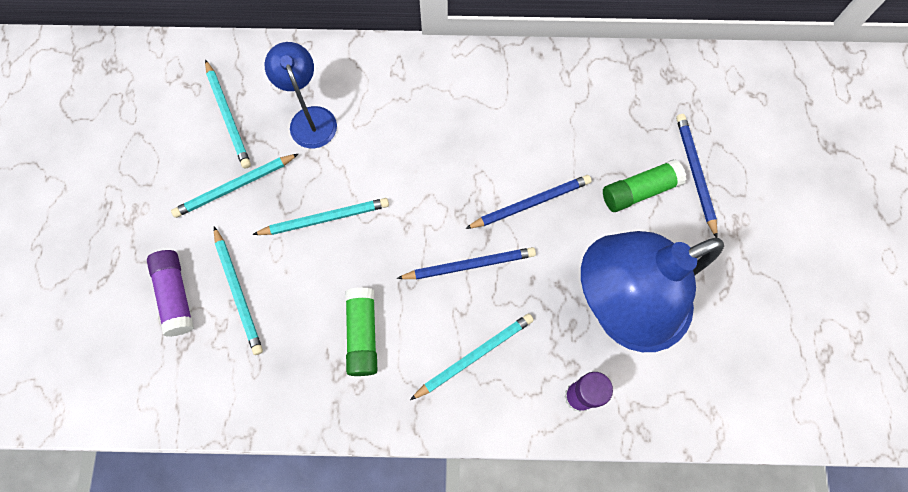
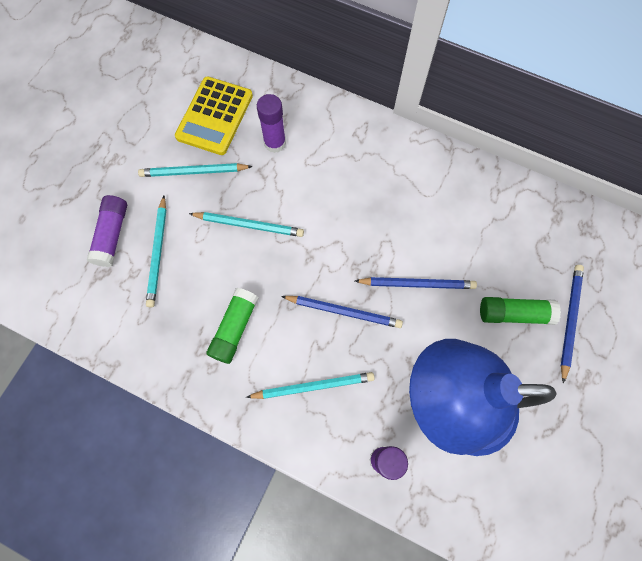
camera: 25 degrees right, 0 degrees up
turquoise pencil [205,59,251,168] -> yellow calculator [175,76,253,155]
blue lamp [265,42,337,149] -> purple glue stick [257,94,286,153]

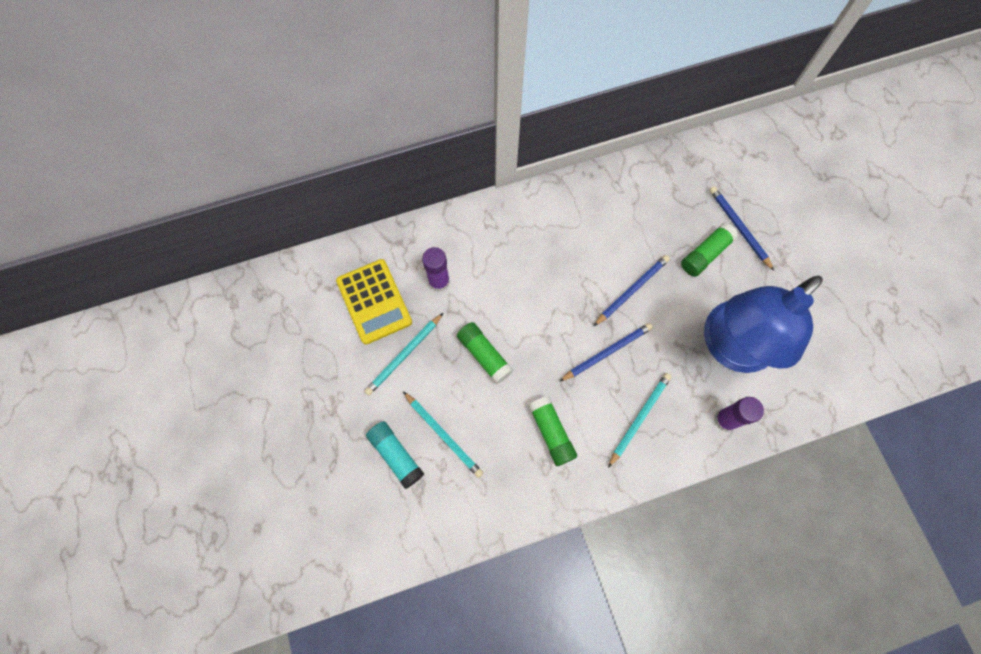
camera: 45 degrees left, 0 degrees up
purple glue stick [87,195,127,267] -> turquoise glue stick [366,421,424,489]
turquoise pencil [189,212,304,237] -> green glue stick [457,322,514,384]

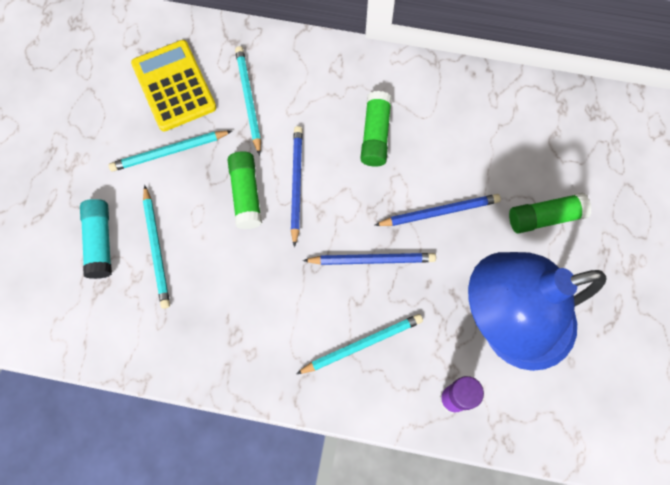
camera: 30 degrees right, 0 degrees up
yellow calculator [336,259,412,345] -> yellow calculator turned 150 degrees clockwise [131,40,216,131]
purple glue stick [422,247,450,292] -> turquoise pencil [235,46,261,156]
green glue stick [528,396,577,466] -> green glue stick moved to [360,91,392,167]
blue pencil [709,186,774,271] -> blue pencil moved to [291,126,303,247]

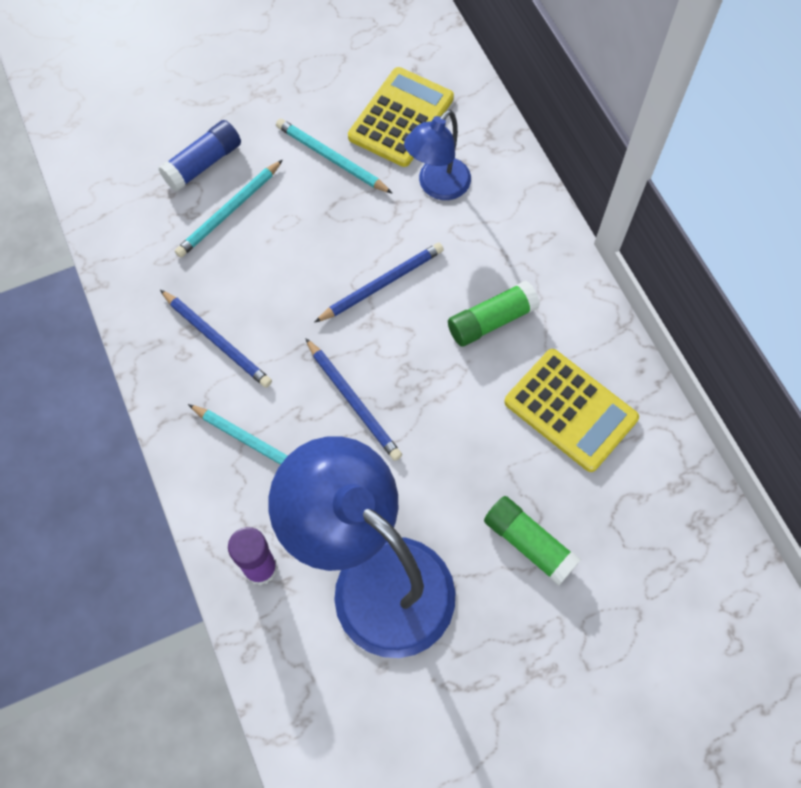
camera: 55 degrees right, 5 degrees down
turquoise glue stick [80,199,112,279] -> blue glue stick [158,120,241,191]
green glue stick [228,151,262,229] -> none
turquoise pencil [235,46,261,156] -> blue lamp [404,110,471,200]
blue pencil [374,194,501,226] -> blue pencil moved to [160,290,272,388]
none -> yellow calculator [504,349,639,472]

